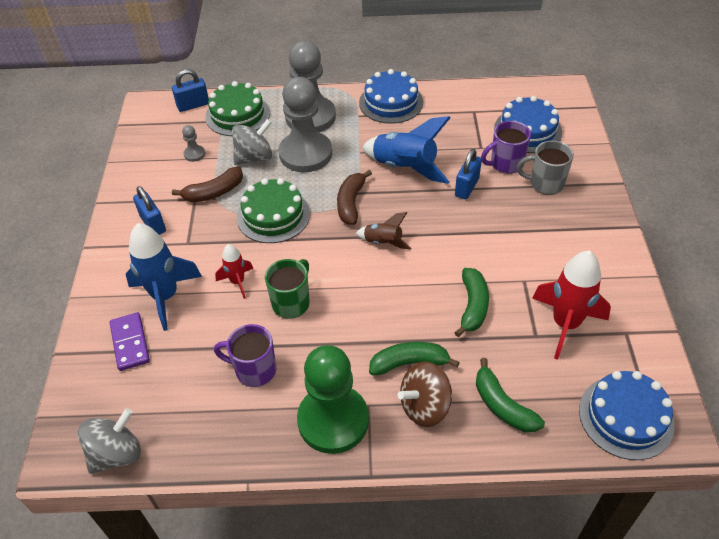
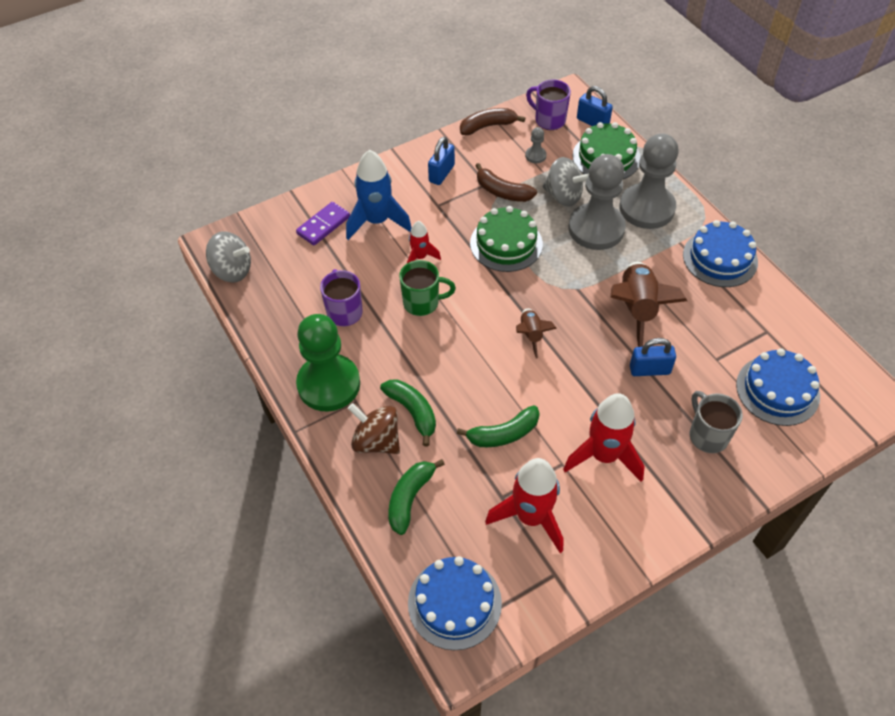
camera: 60 degrees right, 5 degrees up
brown banana [337,170,372,225] -> brown banana moved to [460,108,525,135]
blue rocket [362,116,450,184] -> brown rocket [611,262,687,347]
purple mug [481,121,531,174] -> purple mug moved to [526,80,571,130]
none -> red rocket [563,393,645,482]

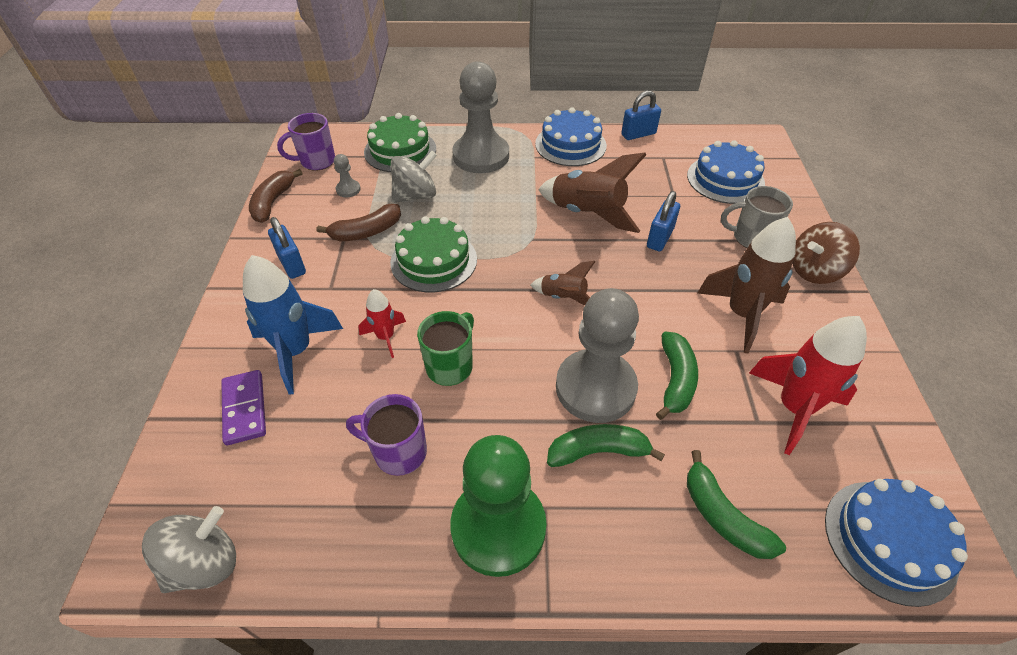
camera: 60 degrees left, 5 degrees down
brown spinning top [348,403,400,454] -> brown spinning top moved to [792,222,860,284]
red rocket [563,393,645,482] -> brown rocket [698,217,796,353]
grey pawn [568,154,626,250] -> grey pawn moved to [556,288,639,423]
blue padlock [577,86,613,126] -> blue padlock moved to [621,91,661,140]

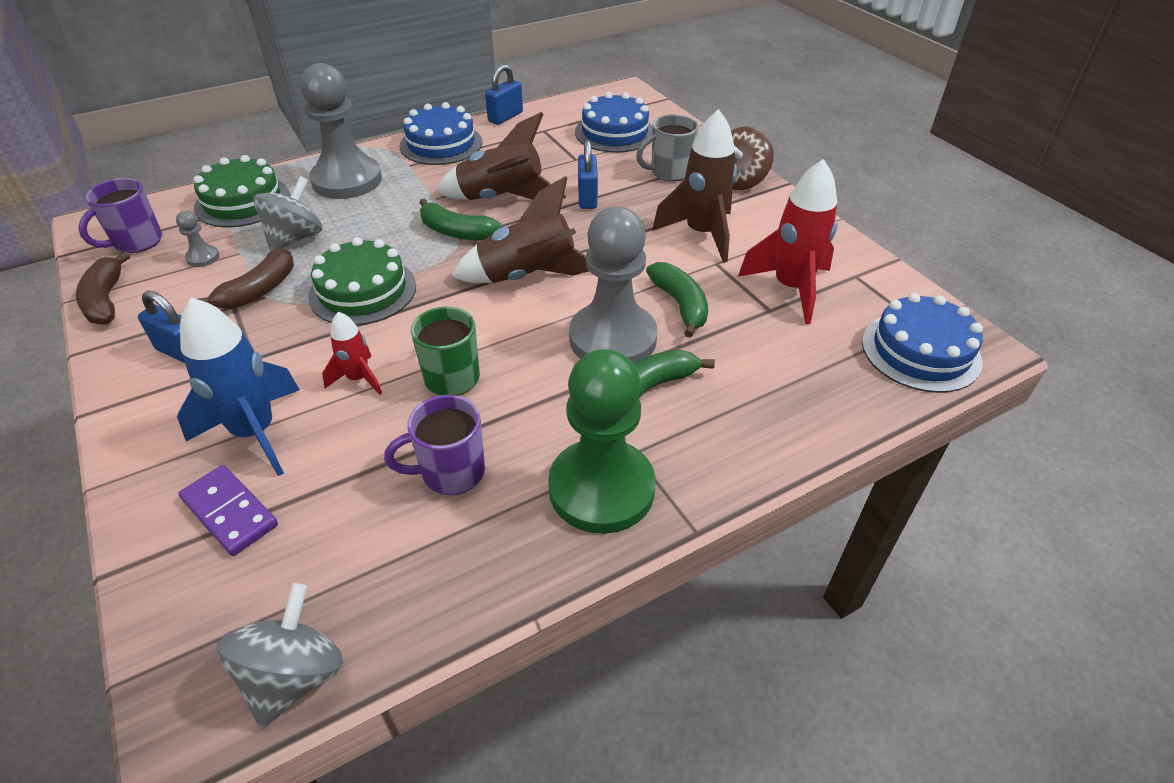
camera: 30 degrees left, 5 degrees down
brown rocket [530,261,596,305] -> brown rocket [452,176,589,283], size x1.84
green banana [687,450,786,559] -> green banana moved to [419,199,502,240]

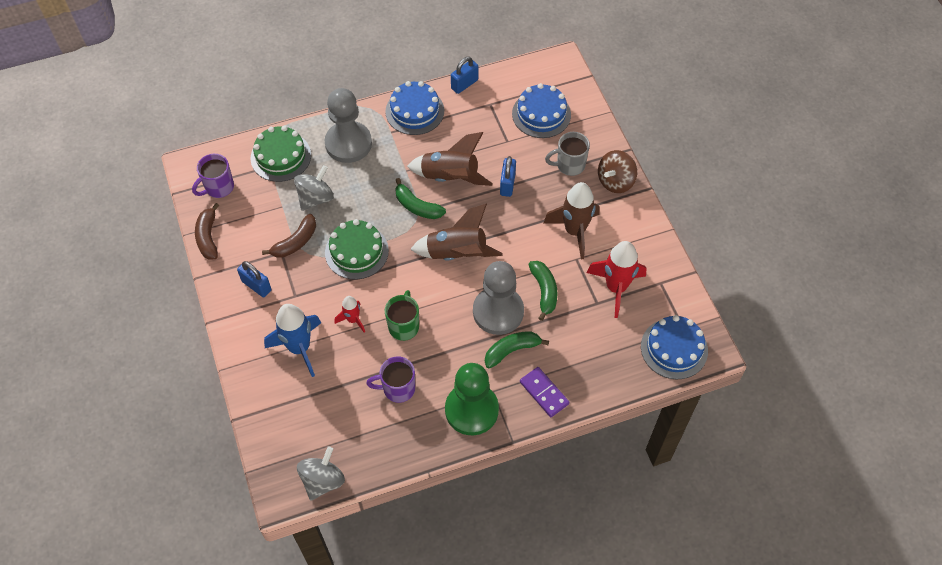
camera: 10 degrees right, 15 degrees up
grey pawn [176,211,220,267] -> none
purple domino [178,465,278,556] -> purple domino moved to [520,367,569,417]

